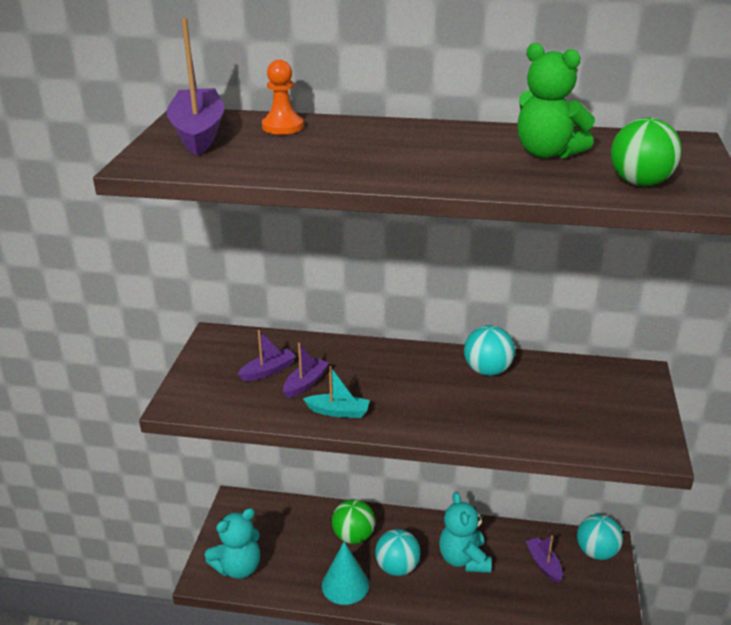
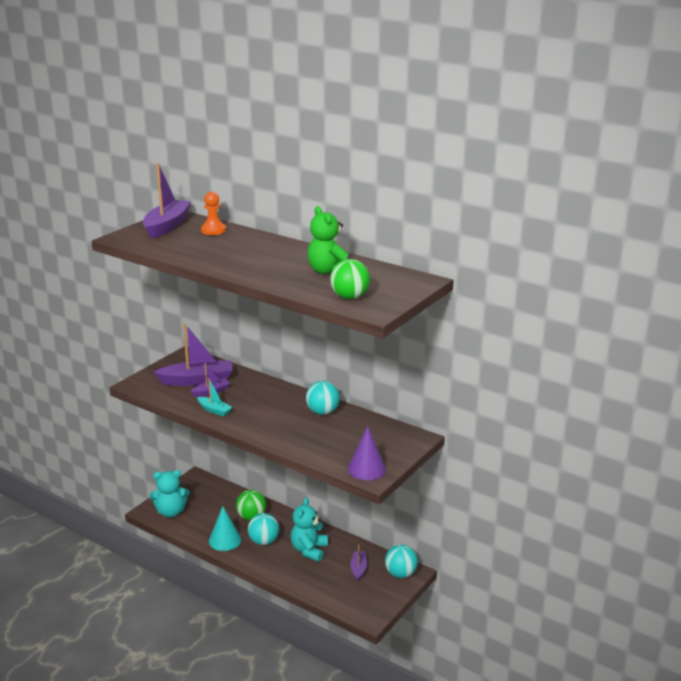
camera: 25 degrees right, 5 degrees down
purple boat [238,330,296,381] -> purple boat [154,323,233,386], size x1.94
none -> purple cone [348,426,386,480]

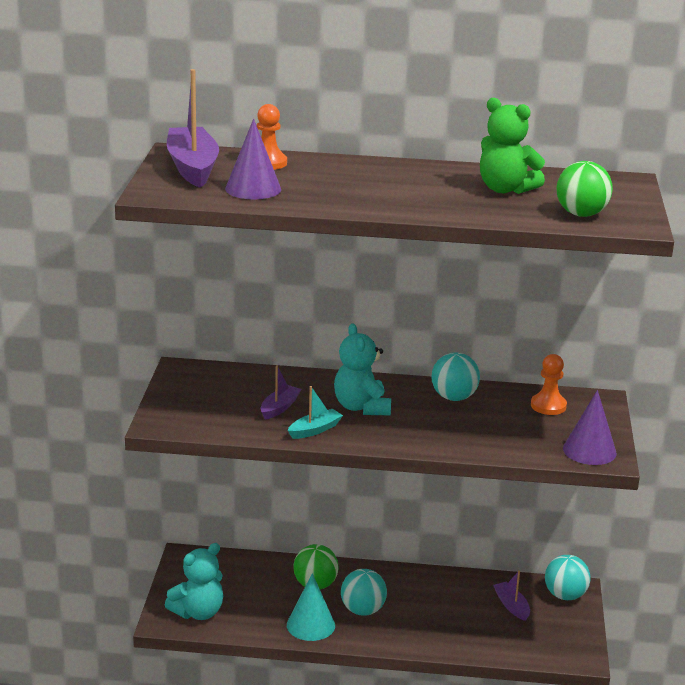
camera: 30 degrees left, 0 degrees up
purple boat [154,323,233,386] -> none
turquoise boat [197,379,232,416] -> turquoise boat turned 45 degrees counterclockwise [288,386,343,439]
turquoise teddy bear [291,497,328,562] -> turquoise teddy bear moved to [334,323,391,415]
none -> purple cone [225,119,281,199]
none -> orange pawn [531,354,567,415]

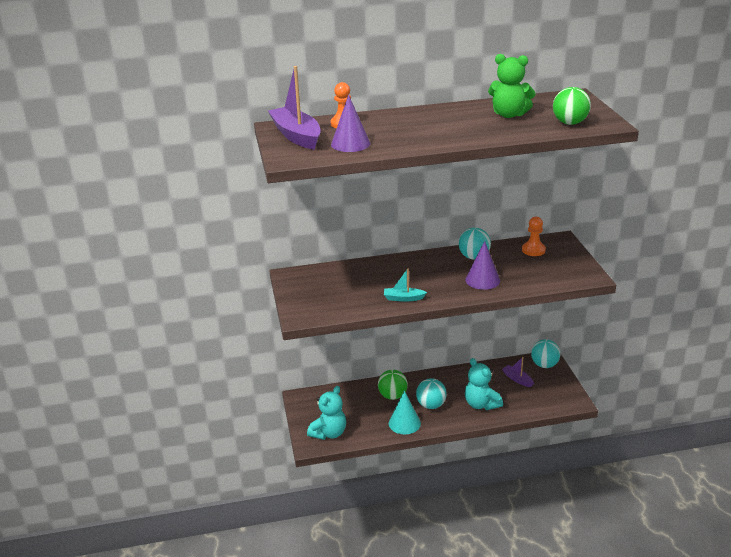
camera: 15 degrees left, 5 degrees up
purple boat [261,365,301,420] -> none
turquoise boat [288,386,343,439] -> turquoise boat turned 120 degrees counterclockwise [384,268,427,302]
turquoise teddy bear [334,323,391,415] -> turquoise teddy bear moved to [465,358,503,410]
purple cone [563,390,617,465] -> purple cone moved to [465,241,500,290]

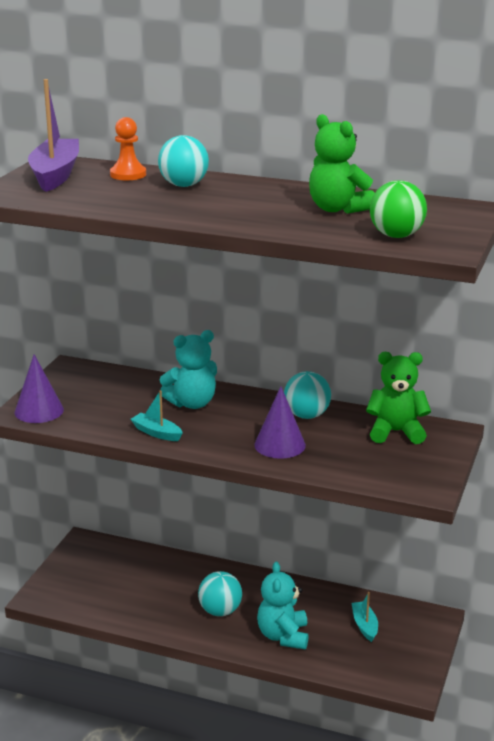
camera: 30 degrees right, 5 degrees down
turquoise teddy bear [307,386,346,440] -> turquoise teddy bear moved to [160,330,217,409]
purple cone [331,95,370,152] -> purple cone moved to [14,354,64,423]
green ball [378,370,408,400] -> none
turquoise cone [389,391,421,434] -> none
purple boat [502,357,534,387] -> turquoise boat [351,592,378,642]
orange pawn [522,217,546,256] -> green teddy bear [366,352,431,444]
turquoise ball [531,339,561,368] -> turquoise ball moved to [158,135,209,187]

